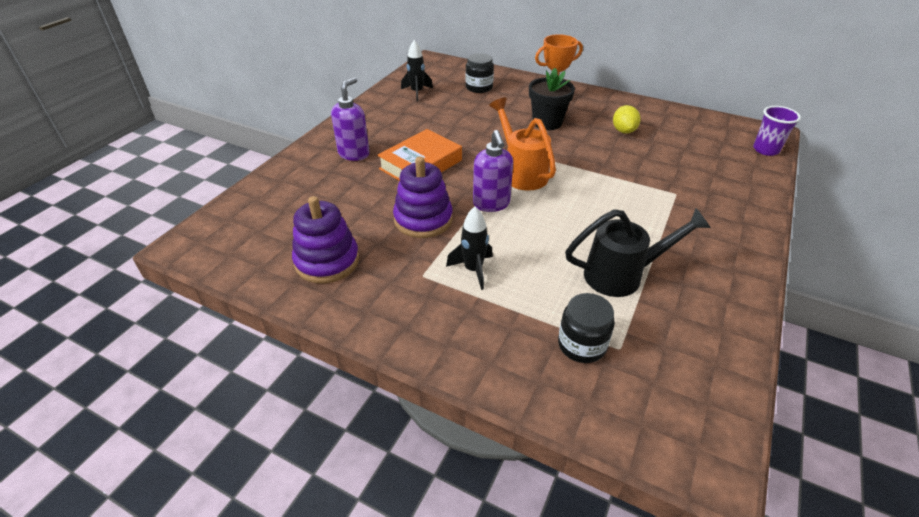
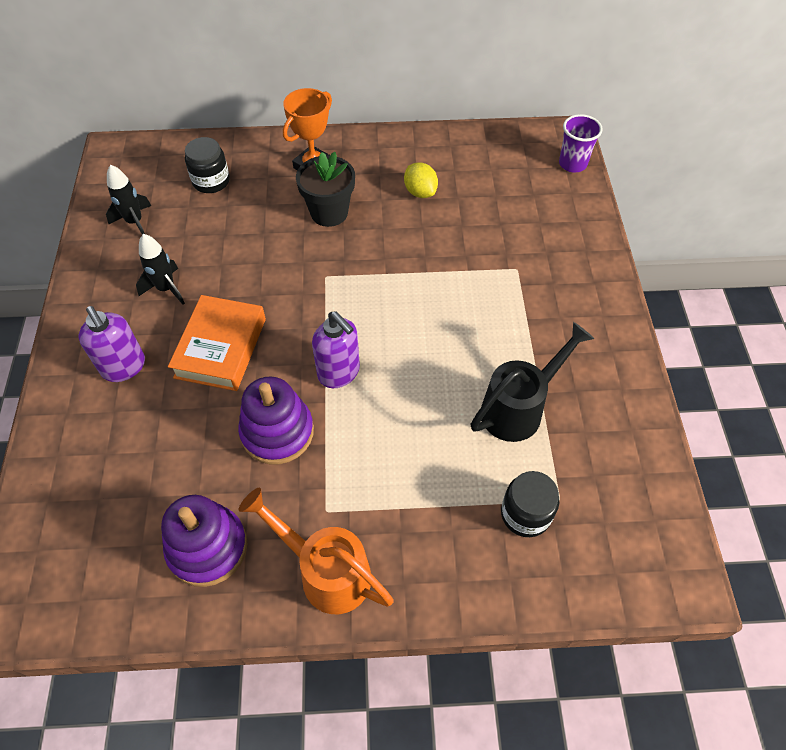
camera: 30 degrees left, 15 degrees up
purple soap dispenser [331,77,370,161] -> purple soap dispenser turned 150 degrees clockwise [78,306,145,382]
black rocket [446,206,493,290] -> black rocket moved to [136,234,185,305]
orange watering can [489,98,556,191] -> orange watering can moved to [238,488,394,614]

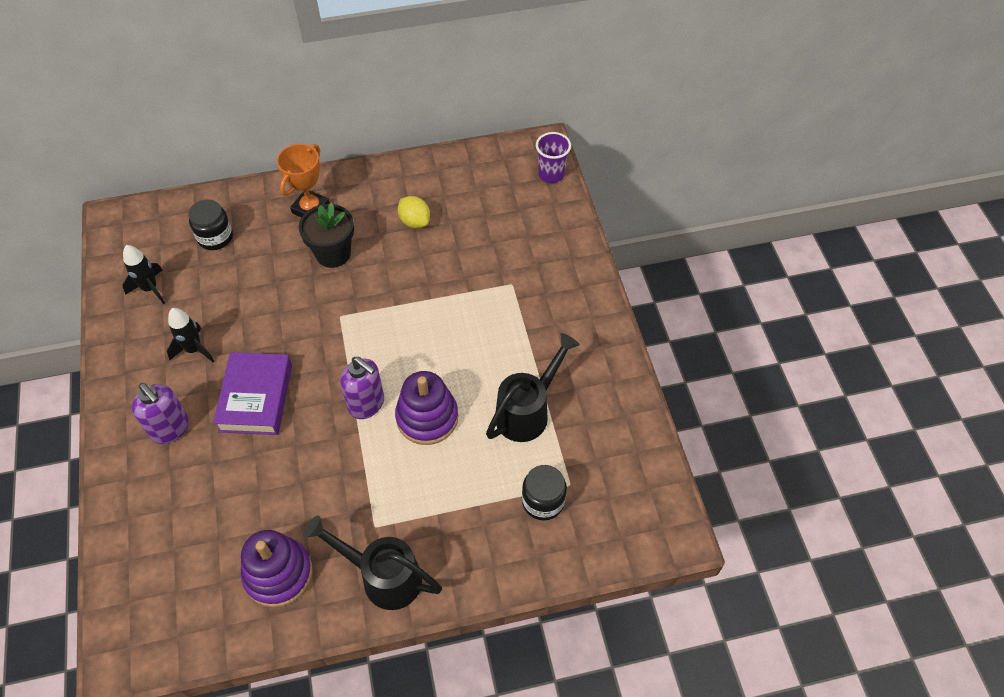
camera: 10 degrees left, 0 degrees up
orange book [168,295,266,391] -> purple book [213,352,292,435]
purple stacking toy [238,377,314,465] -> purple stacking toy moved to [395,371,458,445]
orange watering can [238,488,394,614] -> black watering can [303,515,442,610]

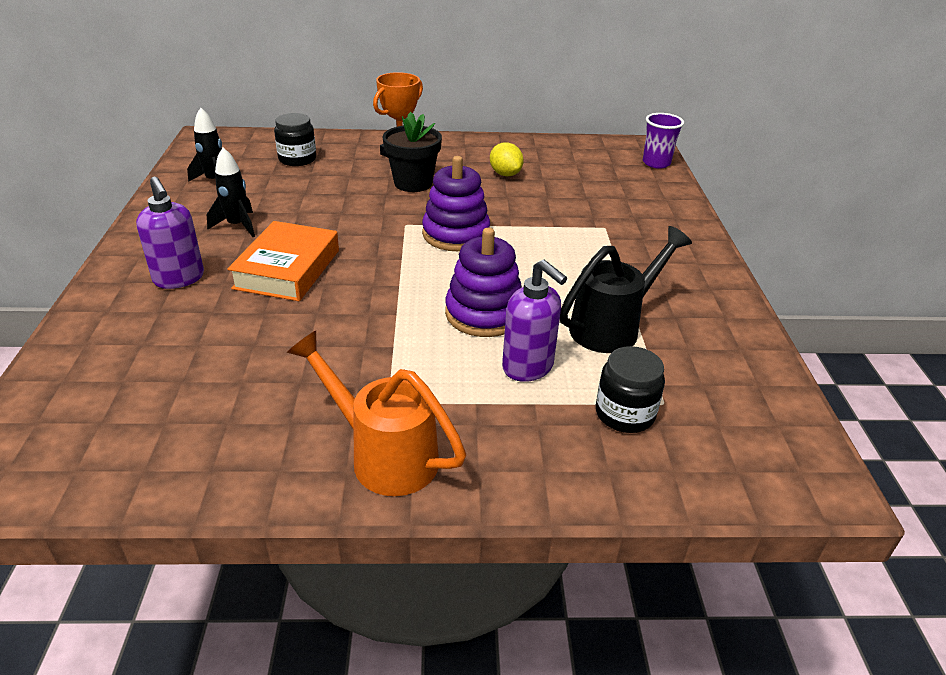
camera: 10 degrees right, 20 degrees down
purple book [213,352,292,435] -> orange book [227,221,339,301]
purple stacking toy [241,530,312,608] -> purple stacking toy moved to [422,156,490,251]
black watering can [303,515,442,610] -> orange watering can [287,330,466,496]
purple soap dispenser [340,357,384,419] -> purple soap dispenser moved to [502,260,567,382]

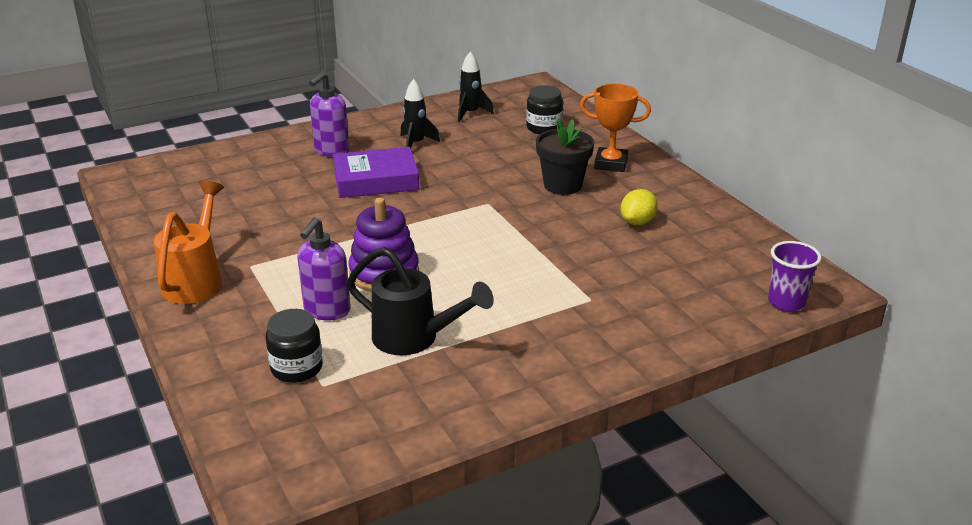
camera: 65 degrees right, 5 degrees down
orange book [227,221,339,301] -> purple book [333,147,419,198]
purple stacking toy [422,156,490,251] -> none

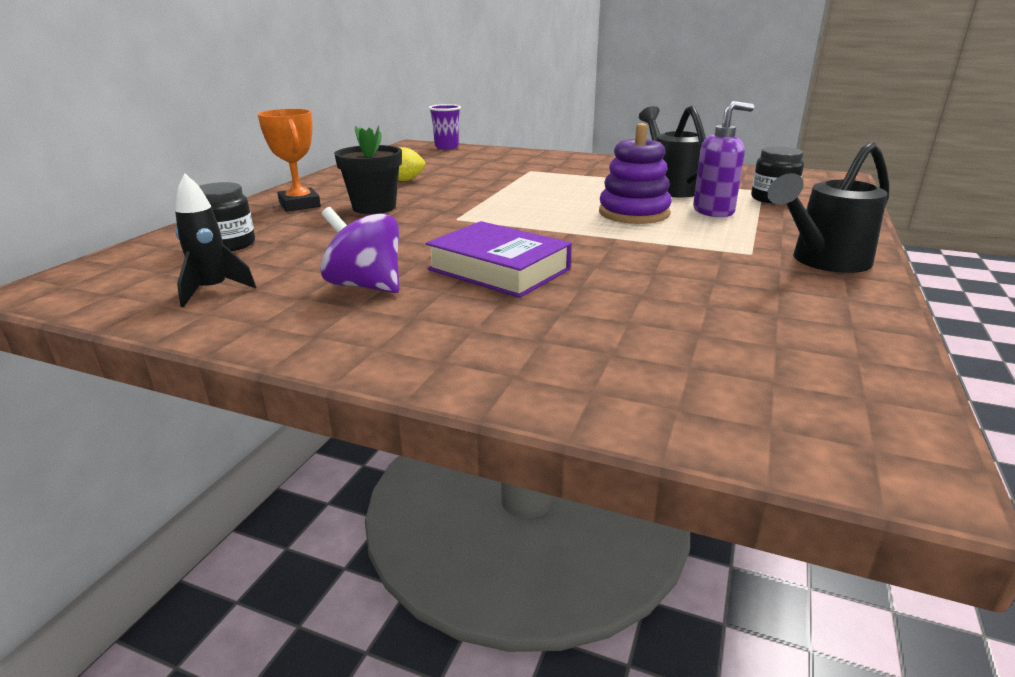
camera: 130 degrees left, 5 degrees down
orange watering can [154,181,224,304] -> black watering can [767,142,889,273]
purple soap dispenser [309,72,349,157] -> none
black rocket [401,79,440,148] -> purple spinning top [320,207,399,293]

